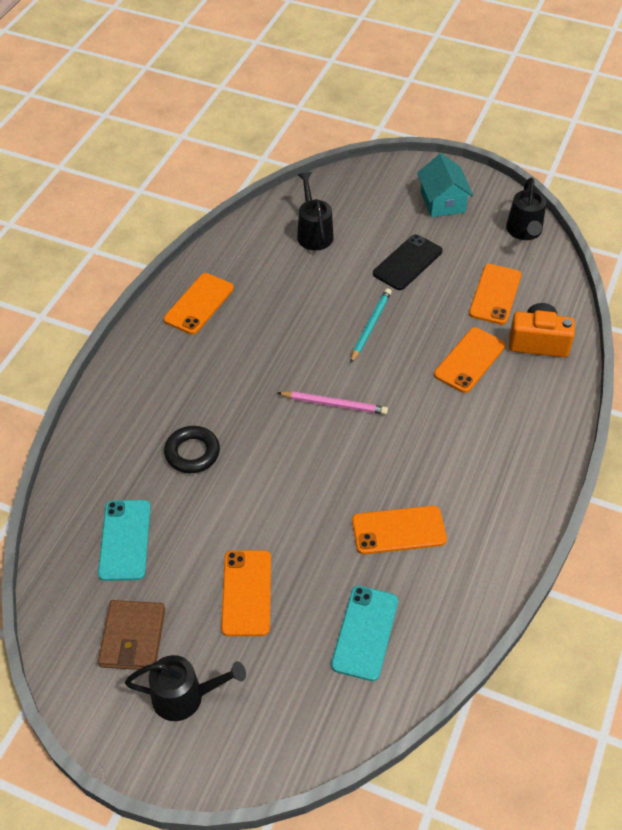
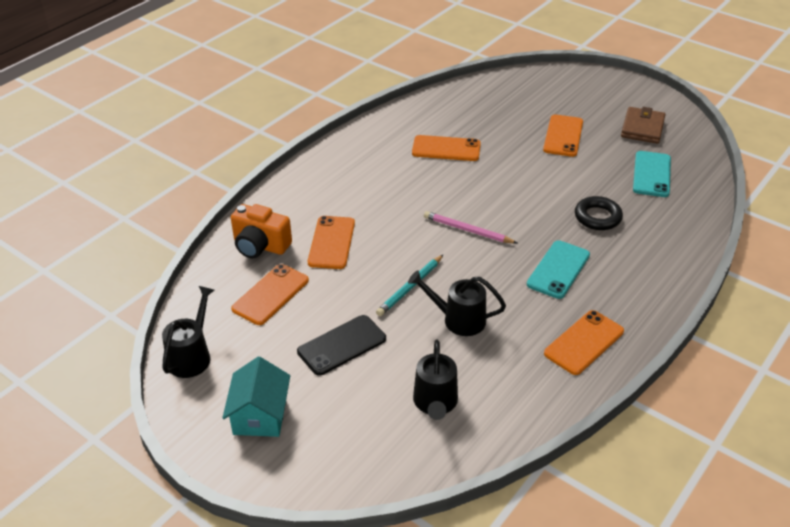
camera: 165 degrees left, 10 degrees down
black watering can [125,655,246,721] -> black watering can moved to [408,270,506,336]
turquoise phone [331,586,398,681] -> turquoise phone moved to [527,240,590,299]
orange phone [434,327,506,393] -> orange phone turned 45 degrees counterclockwise [308,216,355,269]

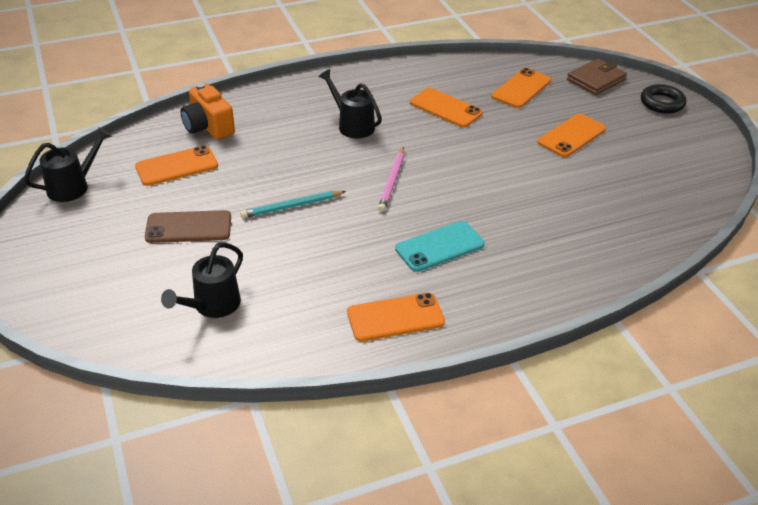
camera: 30 degrees right, 0 degrees up
turquoise house [222,357,290,437] -> none
black phone [297,315,386,376] -> brown phone [145,210,231,243]
orange phone [308,216,355,269] -> orange phone moved to [492,68,551,108]
black watering can [408,270,506,336] -> black watering can moved to [318,69,382,138]
pink pencil [424,211,517,243] -> pink pencil turned 135 degrees counterclockwise [378,147,404,212]
black ring [575,196,623,230] -> black ring moved to [641,84,686,114]
brown wallet [621,107,665,144] -> brown wallet moved to [567,58,627,95]
turquoise phone [633,151,671,197] -> none

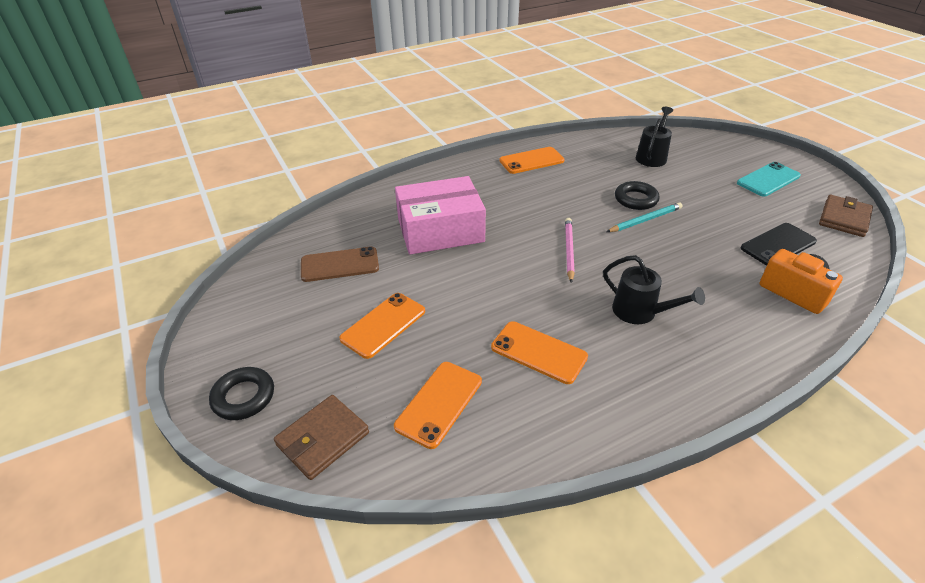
camera: 175 degrees right, 0 degrees up
black watering can [24,127,112,202] -> brown wallet [819,195,873,237]
orange phone [135,145,218,186] -> black phone [741,223,817,266]
brown phone [145,210,231,243] -> brown phone moved to [301,246,379,282]
turquoise phone [395,221,485,272] -> turquoise phone moved to [737,162,801,197]
none -> pink box [395,176,486,254]
none -> black ring [615,181,660,210]

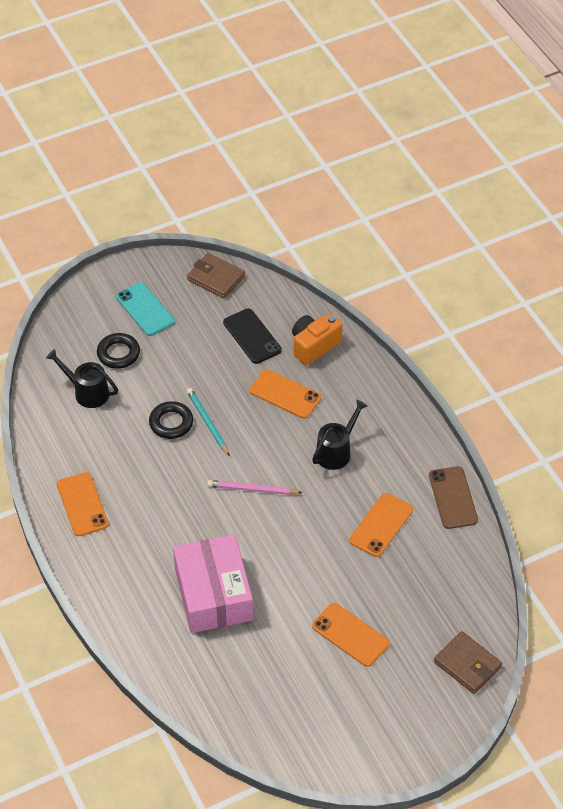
camera: 90 degrees left, 10 degrees up
black ring [209,367,274,420] -> black ring moved to [97,333,140,369]
brown phone [301,246,379,282] -> brown phone moved to [429,466,478,529]
orange phone [394,362,482,449] -> orange phone moved to [250,370,321,419]

